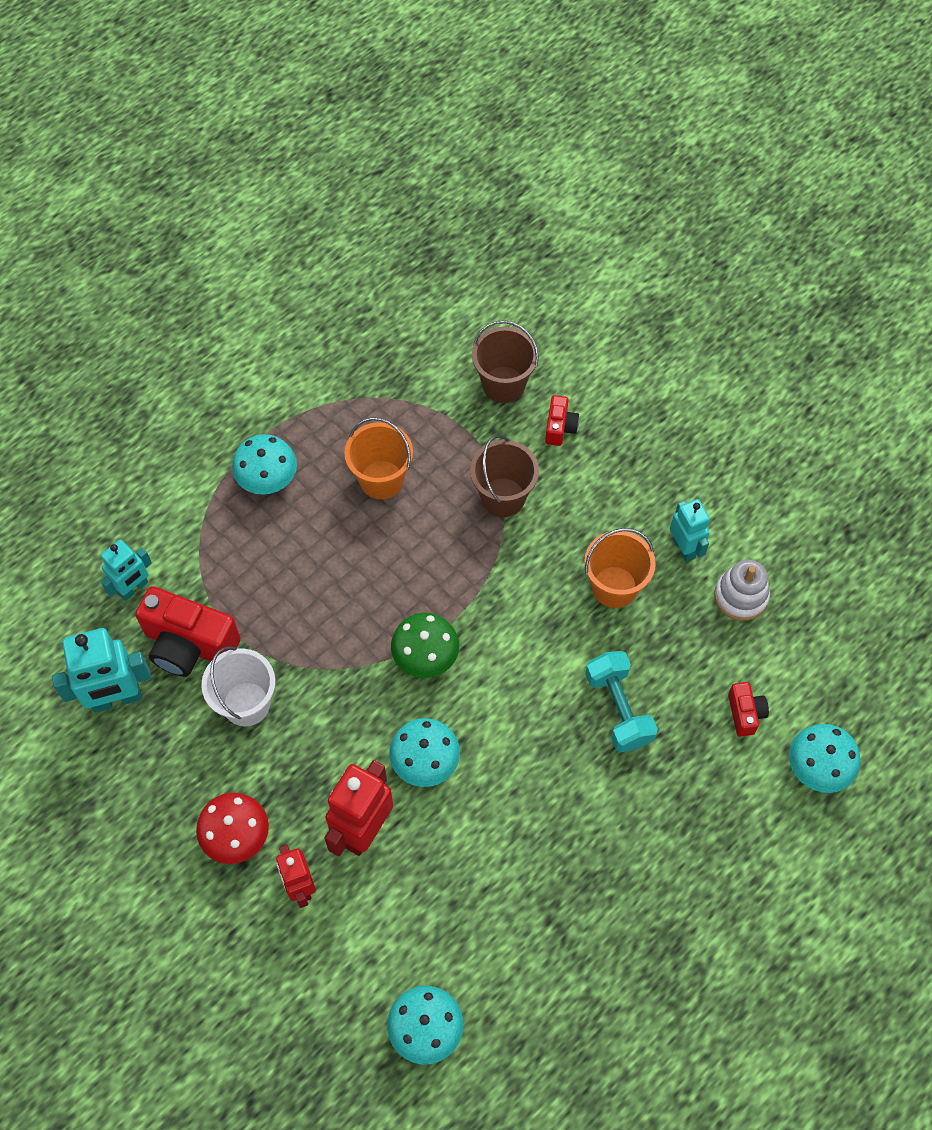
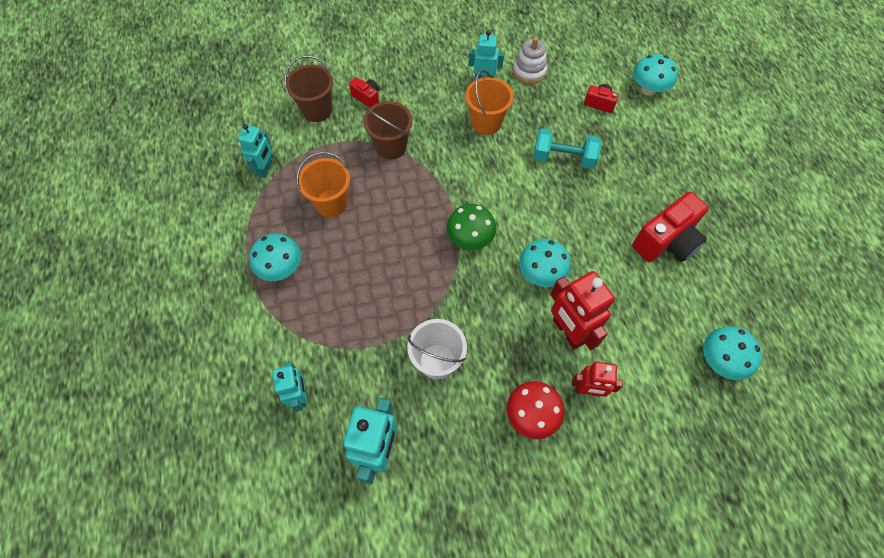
camera: 60 degrees left, 0 degrees up
red camera [135,586,241,677] -> red camera moved to [632,192,709,262]
none -> turquoise robot [238,124,273,178]

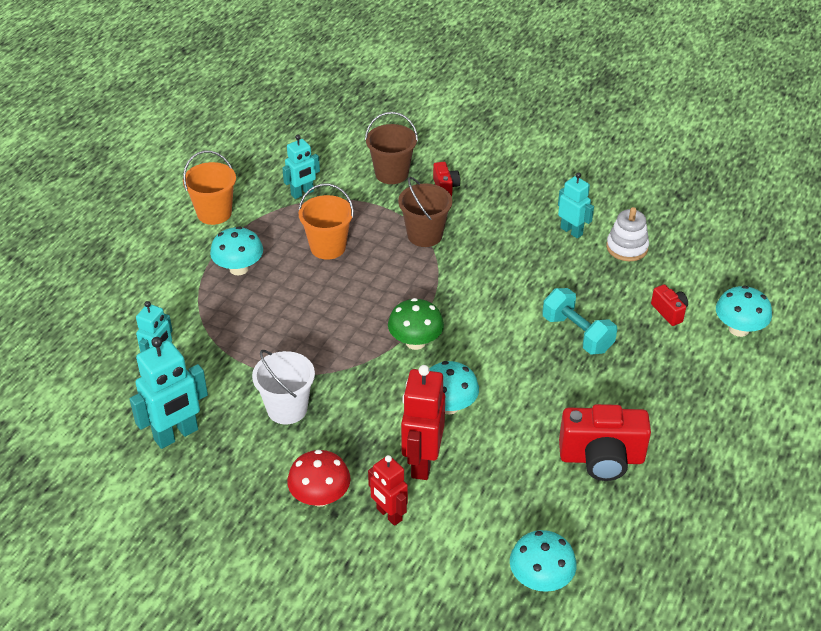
camera: 40 degrees right, 20 degrees down
orange bucket [465,70,513,135] -> orange bucket moved to [183,151,236,225]

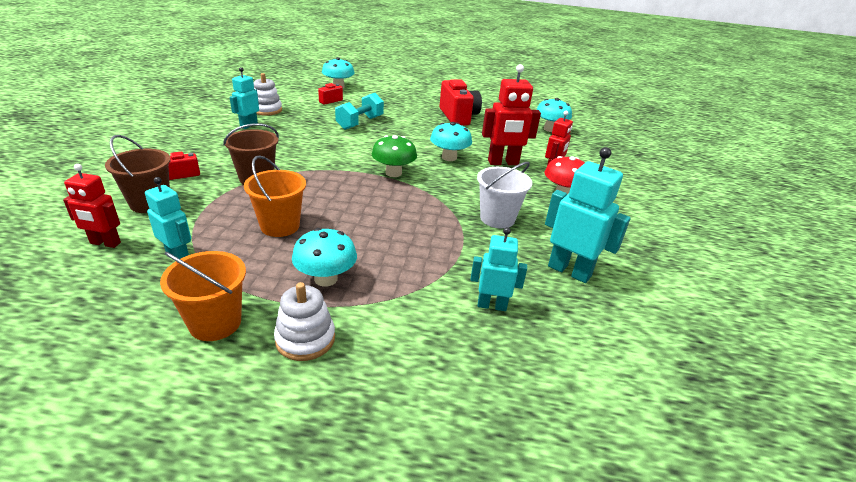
camera: 110 degrees left, 10 degrees down
none -> red robot [63,164,121,248]
none -> white stacking toy [274,282,335,361]

